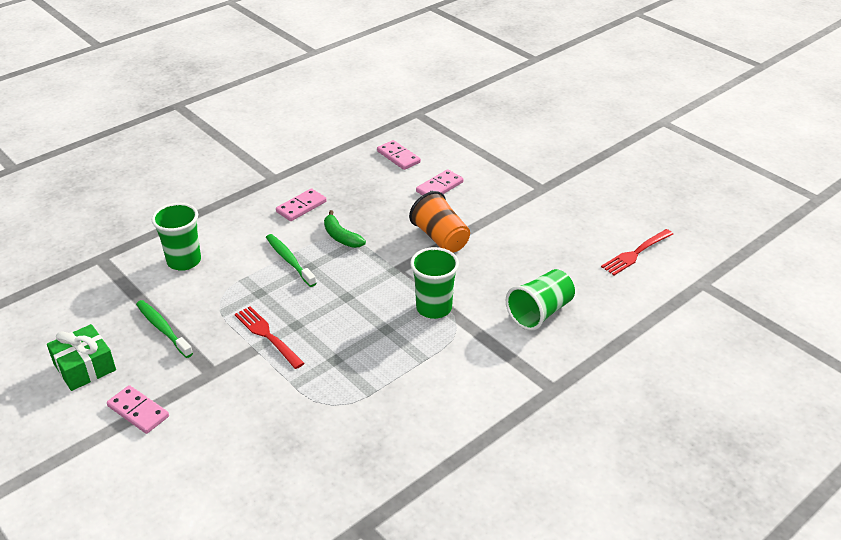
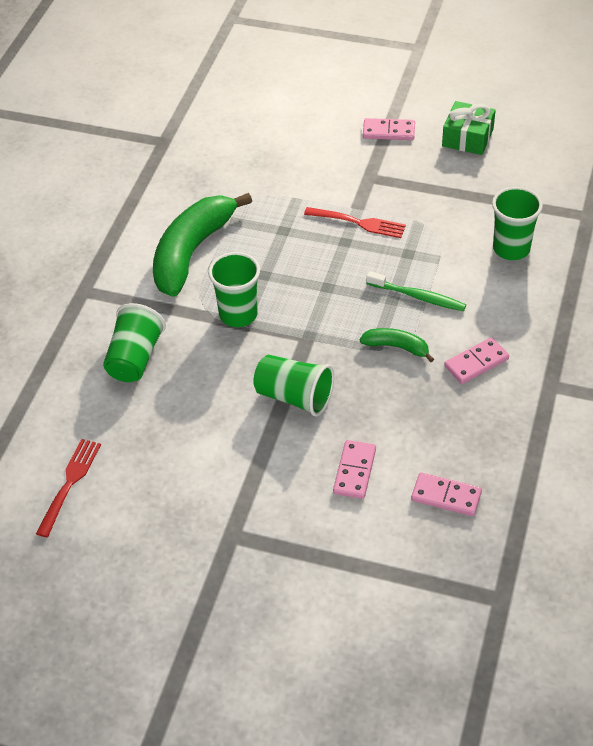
camera: 150 degrees right, 10 degrees up
green toothbrush [136,300,193,358] -> none
pink domino [276,188,327,221] -> pink domino turned 45 degrees clockwise [444,337,509,384]
orange cup [409,191,470,253] -> green cup [253,355,334,416]
none -> green banana [153,193,252,297]

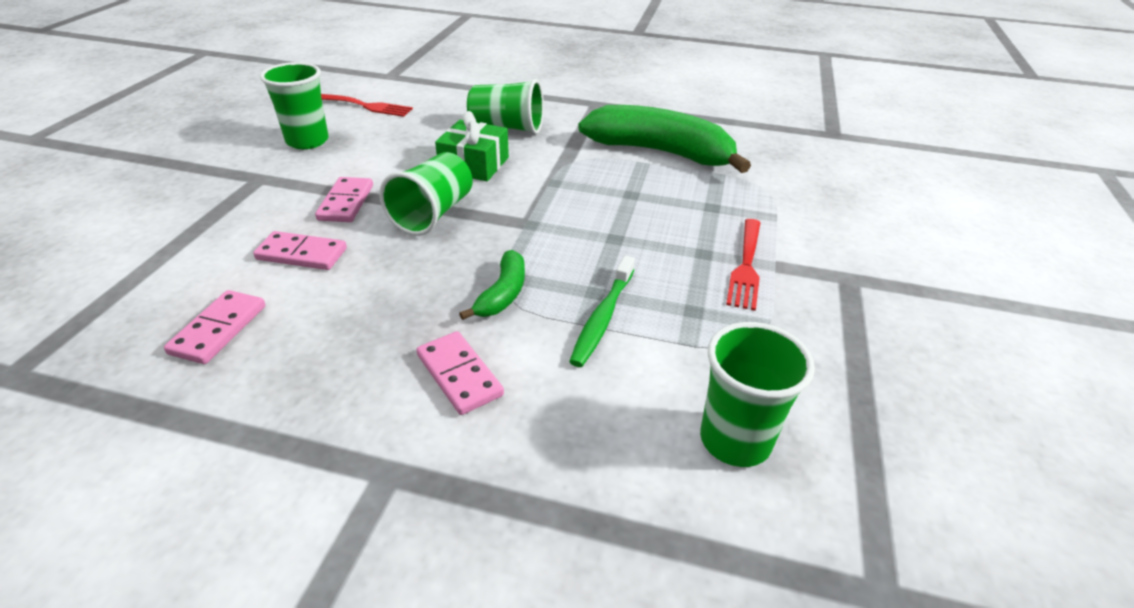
camera: 85 degrees right, 10 degrees down
green cup [208,252,260,327] -> green cup moved to [260,62,329,149]
pink domino [363,118,415,140] -> pink domino moved to [315,177,373,222]
green gift [442,101,496,155] -> green gift moved to [435,111,509,181]

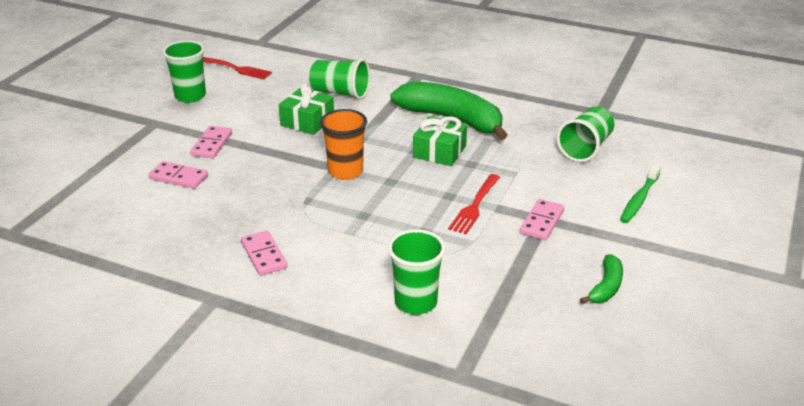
camera: 10 degrees right, 5 degrees down
pink domino [164,290,265,364] -> pink domino moved to [520,199,564,240]
green cup [379,152,472,236] -> green cup moved to [557,106,614,162]
green banana [459,250,525,320] -> green banana moved to [580,254,623,304]
green toothbrush [569,255,635,367] -> green toothbrush moved to [620,164,661,223]
none -> orange cup [320,109,367,180]
none -> green gift [413,116,467,166]

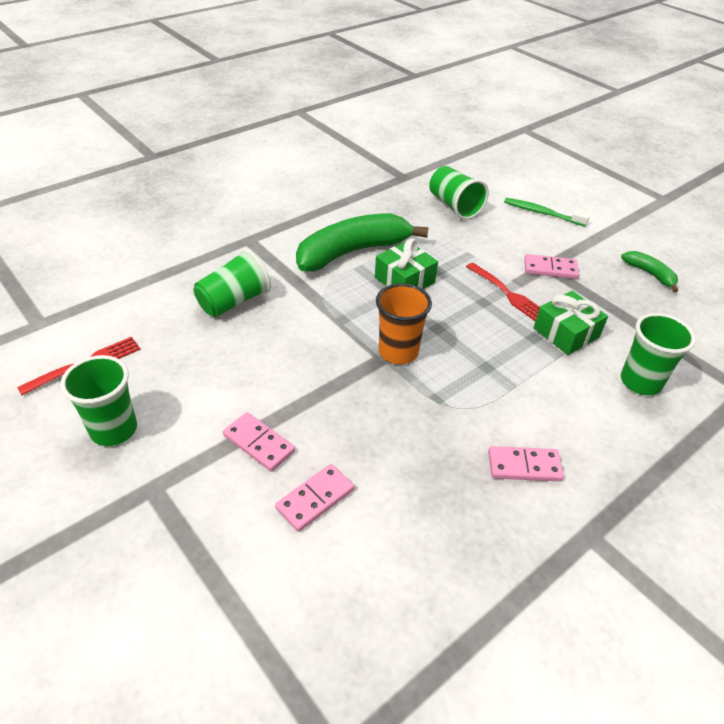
camera: 65 degrees left, 10 degrees up
green gift [279,83,334,135] -> green gift moved to [534,291,608,355]
pink domino [520,199,564,240] -> pink domino turned 45 degrees counterclockwise [524,254,579,279]
green toothbrush [620,164,661,223] -> green toothbrush turned 150 degrees clockwise [504,198,590,226]

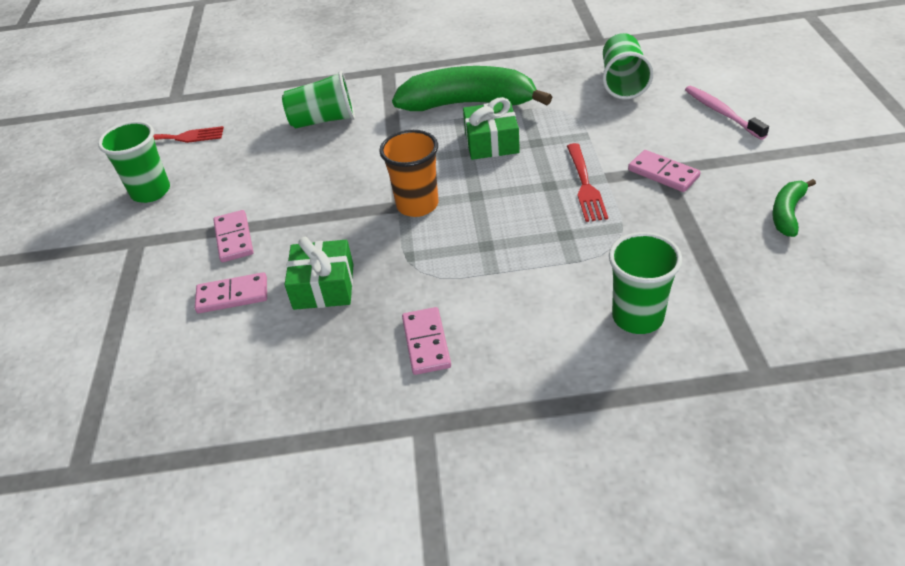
camera: 40 degrees right, 0 degrees up
pink domino [488,446,564,481] -> pink domino turned 45 degrees clockwise [402,307,451,375]
green toothbrush [504,198,590,226] -> pink toothbrush [685,86,769,140]
green gift [534,291,608,355] -> green gift moved to [285,237,353,310]
green banana [621,251,678,292] -> green banana turned 150 degrees counterclockwise [772,179,816,237]

